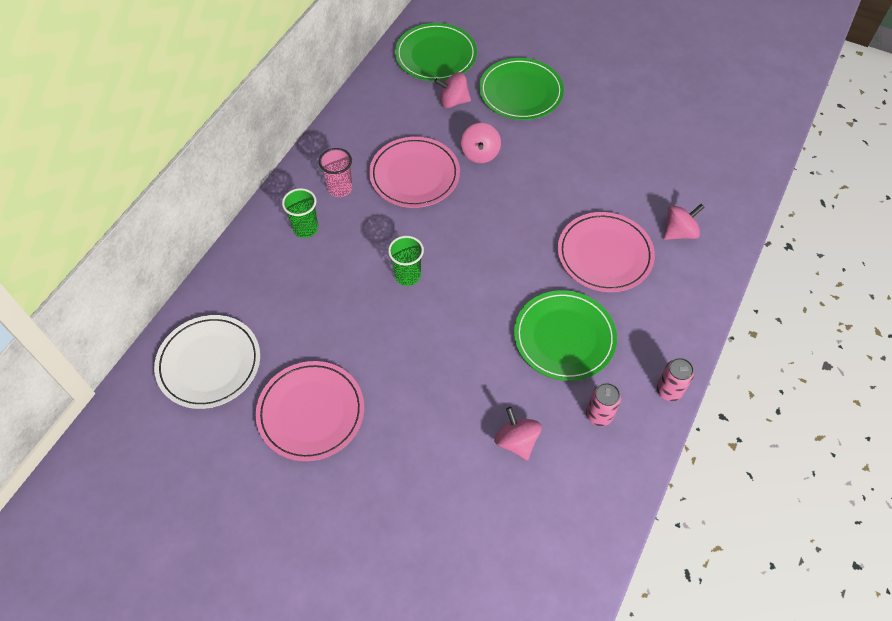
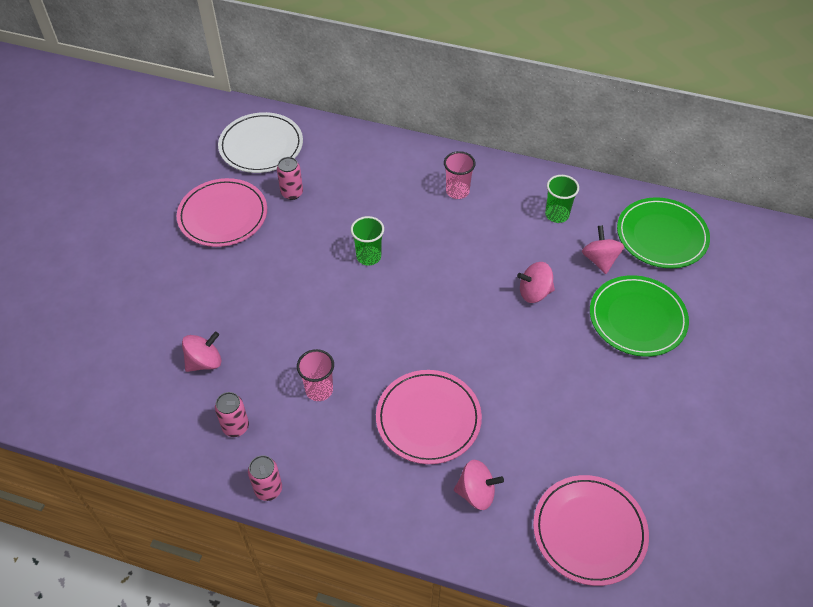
camera: 80 degrees right, 5 degrees down
green cup [282,188,318,238] -> green cup moved to [545,175,579,223]
pink plate [369,137,460,208] -> pink plate moved to [533,475,649,586]
green plate [514,290,617,381] -> pink cup [297,349,334,401]
pink spinning top [664,204,705,240] -> pink spinning top turned 45 degrees counterclockwise [454,460,504,510]
none -> pink can [277,157,303,200]

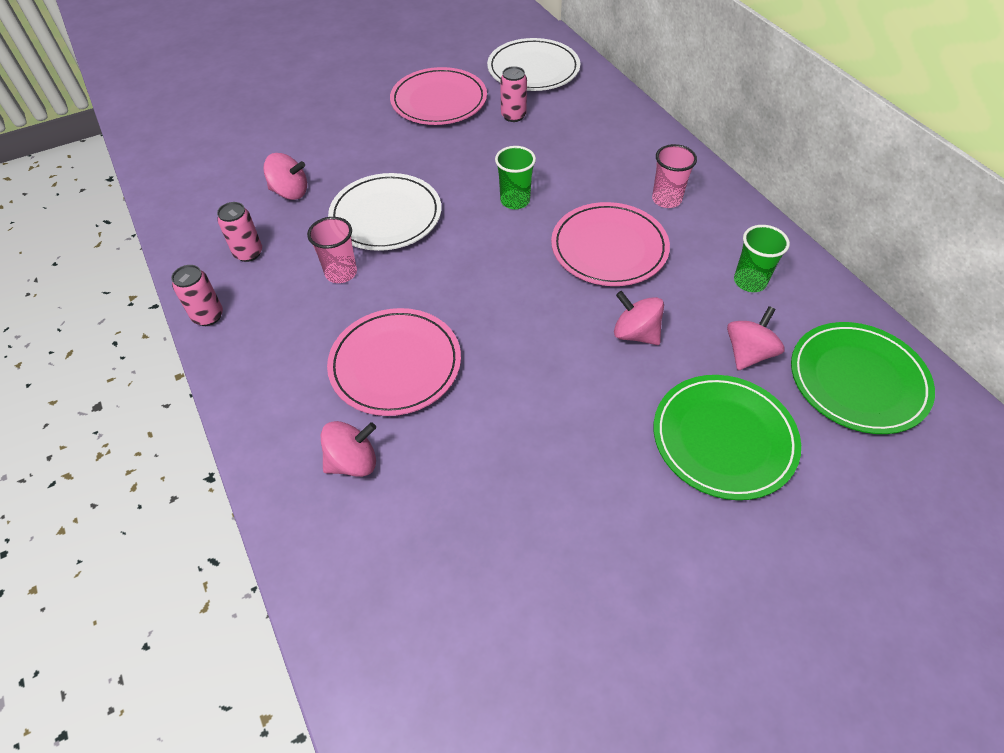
camera: 45 degrees right, 0 degrees up
pink spinning top [454,460,504,510] -> pink spinning top turned 75 degrees counterclockwise [321,421,376,477]
pink plate [533,475,649,586] -> pink plate moved to [551,202,670,286]
none -> white plate [328,173,441,251]

